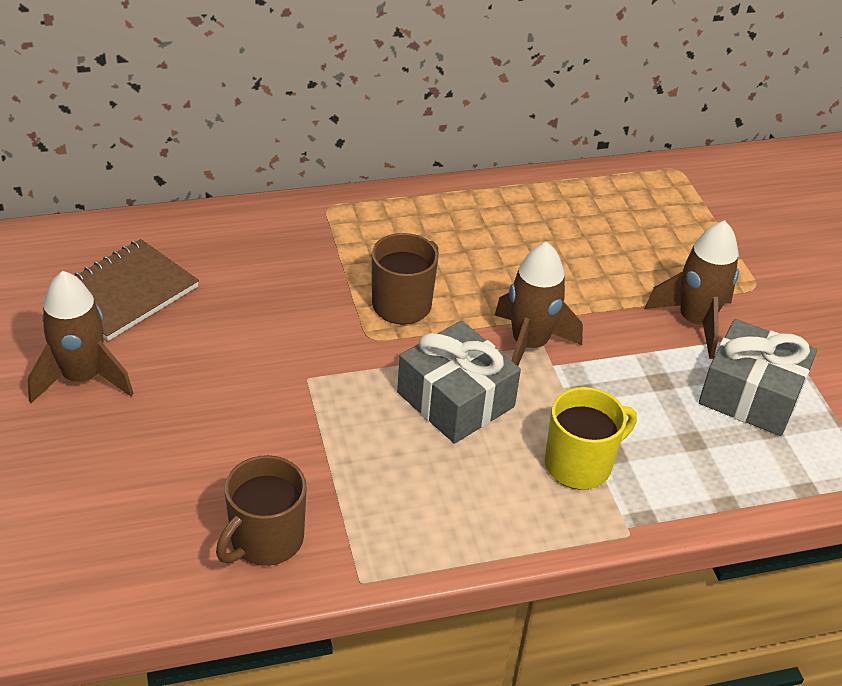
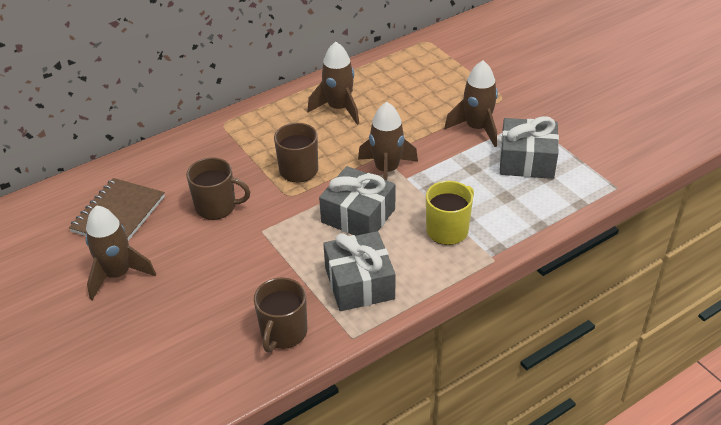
camera: 15 degrees left, 0 degrees up
none -> brown mug [186,158,250,220]
none -> brown rocket [308,42,359,125]
none -> grey gift [323,231,395,311]

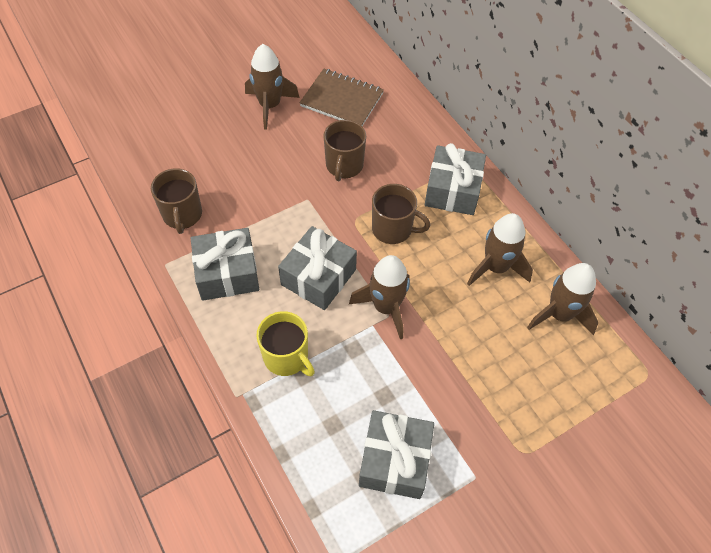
camera: 90 degrees right, 15 degrees up
brown mug [254,277,307,352] -> brown mug turned 120 degrees counterclockwise [151,168,202,234]
brown rocket [444,61,498,147] -> brown rocket moved to [527,263,599,335]
none -> grey gift [425,143,486,215]

